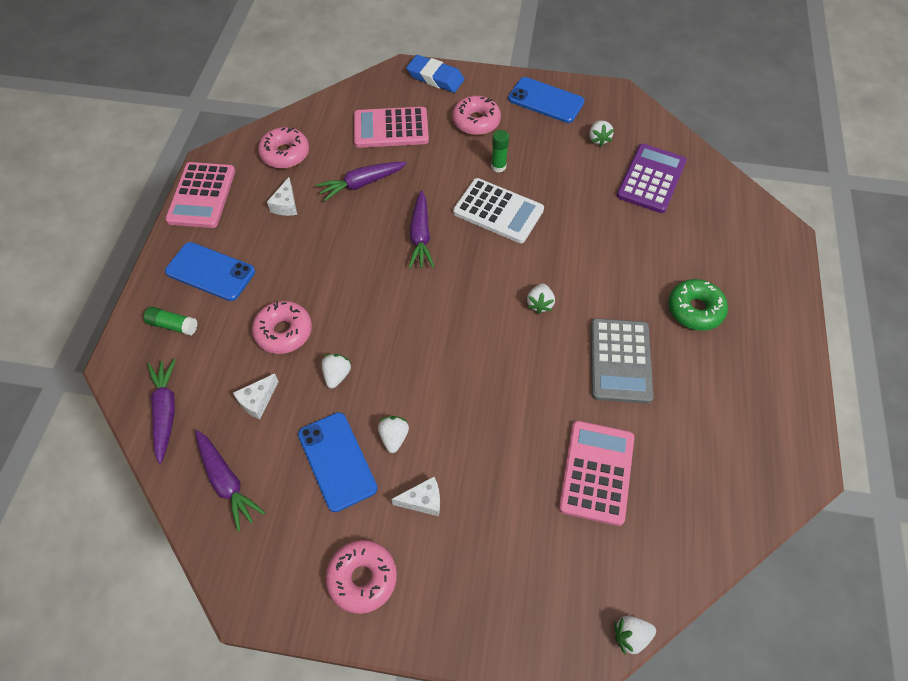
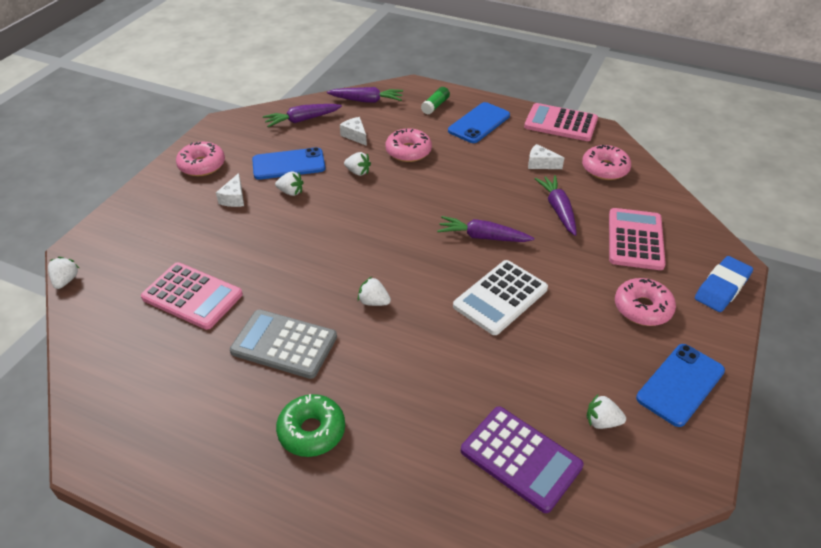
camera: 105 degrees right, 15 degrees down
green glue stick [491,130,509,173] -> none

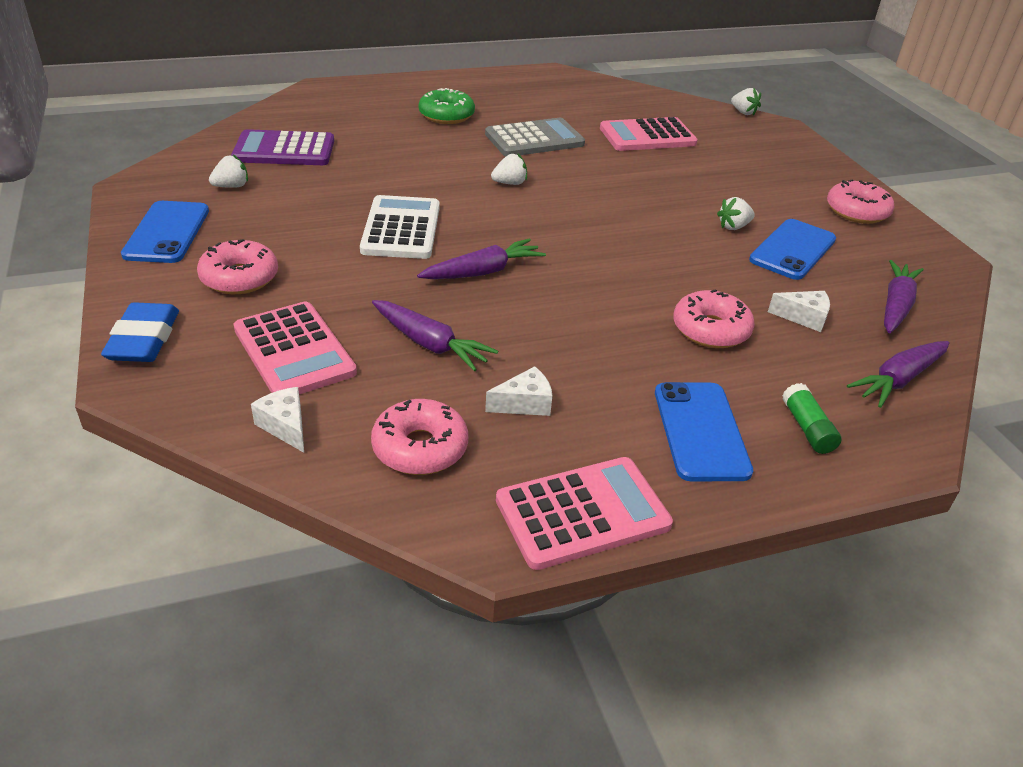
camera: 135 degrees right, 5 degrees down
white cheese [216,173,244,207] -> white cheese moved to [251,387,304,453]
white strawberry [344,152,371,176] -> none

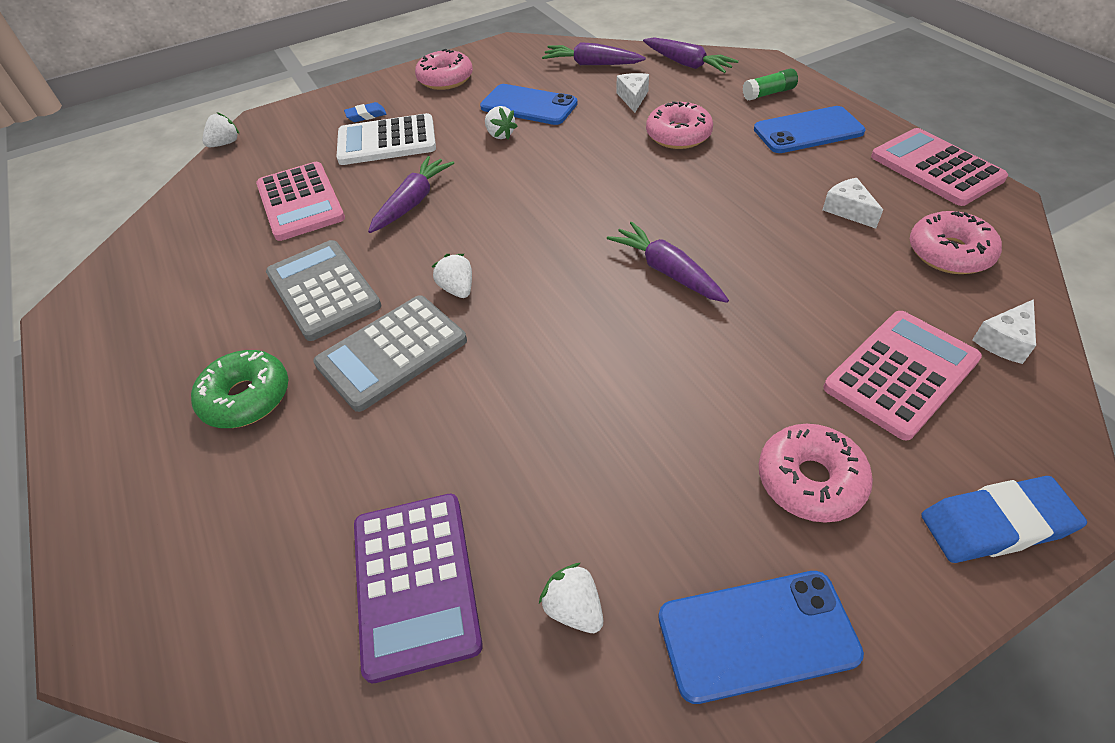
camera: 95 degrees left, 10 degrees up
white calculator [360,195,440,259] -> white calculator moved to [337,113,436,165]
purple carrot [372,300,498,371] -> purple carrot moved to [368,156,454,233]
none -> grey calculator [313,295,467,412]
none -> blue eraser [344,102,386,122]

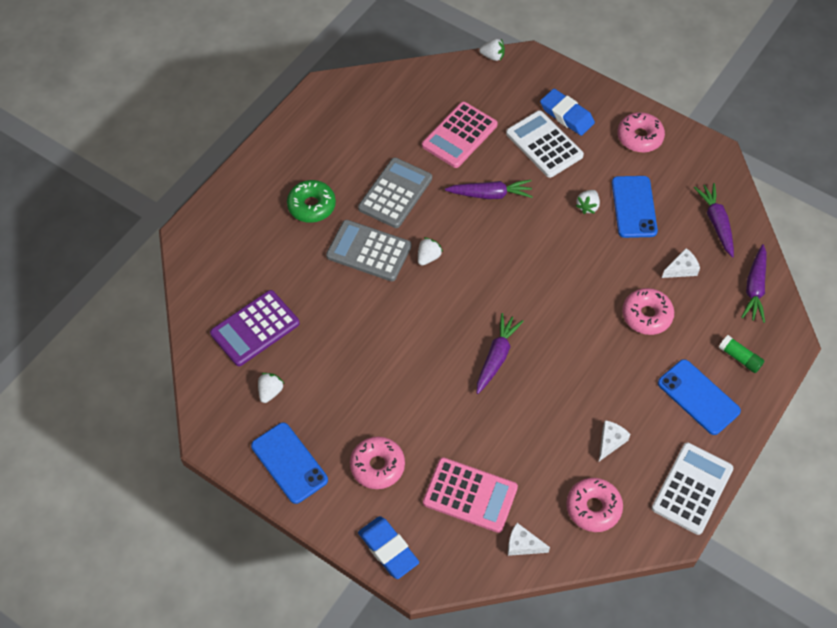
camera: 60 degrees right, 10 degrees up
blue eraser [344,102,386,122] -> blue eraser [540,89,595,136], size x1.84
pink calculator [871,128,1008,206] -> white calculator [652,443,734,535]

